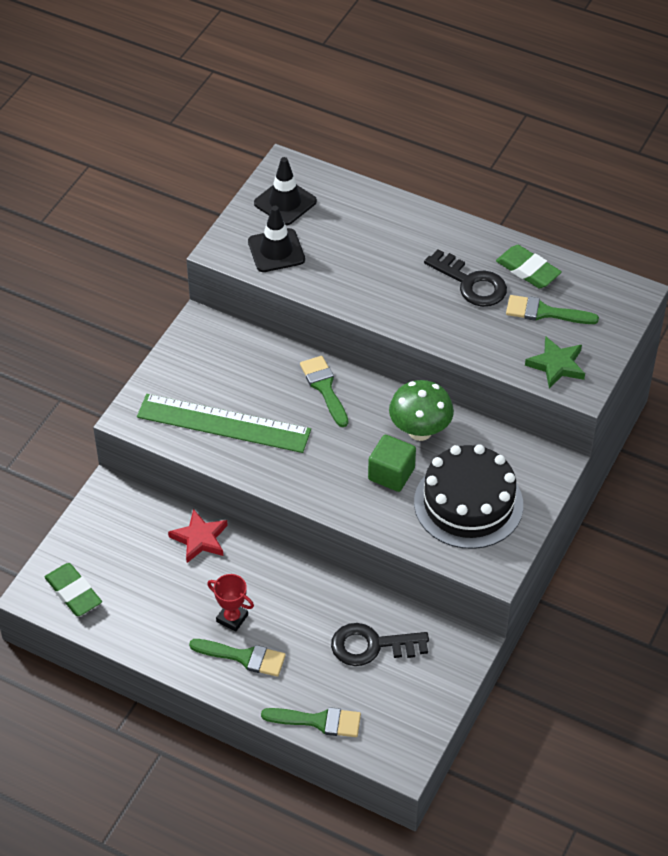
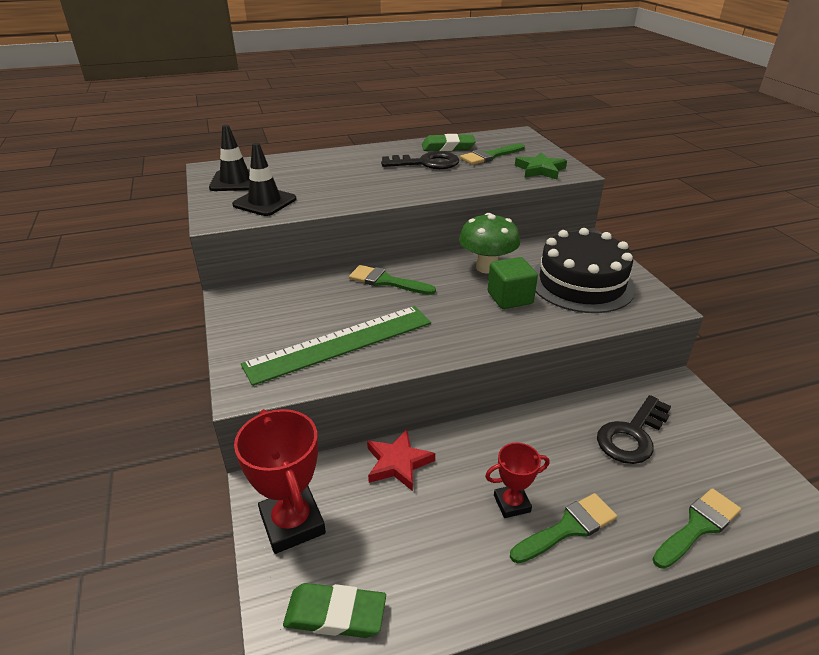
camera: 45 degrees left, 15 degrees down
none -> red trophy [234,409,326,554]

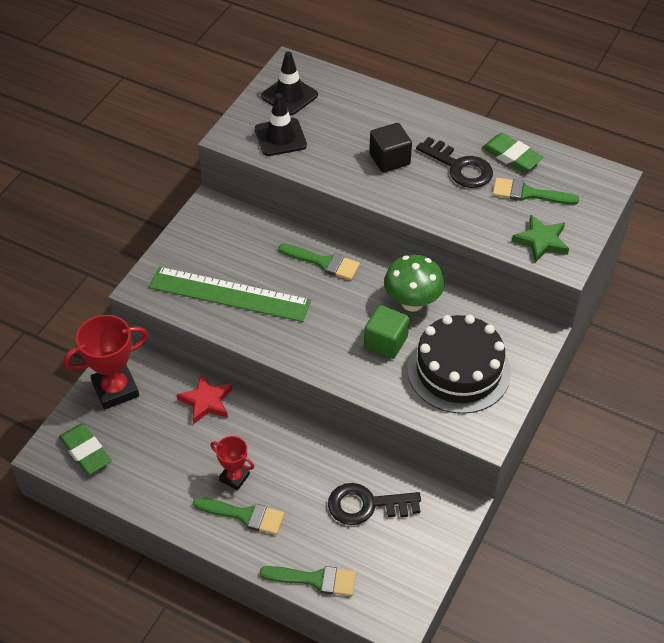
camera: 45 degrees right, 15 degrees up
red trophy [234,409,326,554] -> red trophy turned 45 degrees clockwise [64,315,148,410]
green brush [349,265,436,295] -> green brush turned 135 degrees clockwise [279,244,360,280]
none -> black cube [369,123,412,173]

